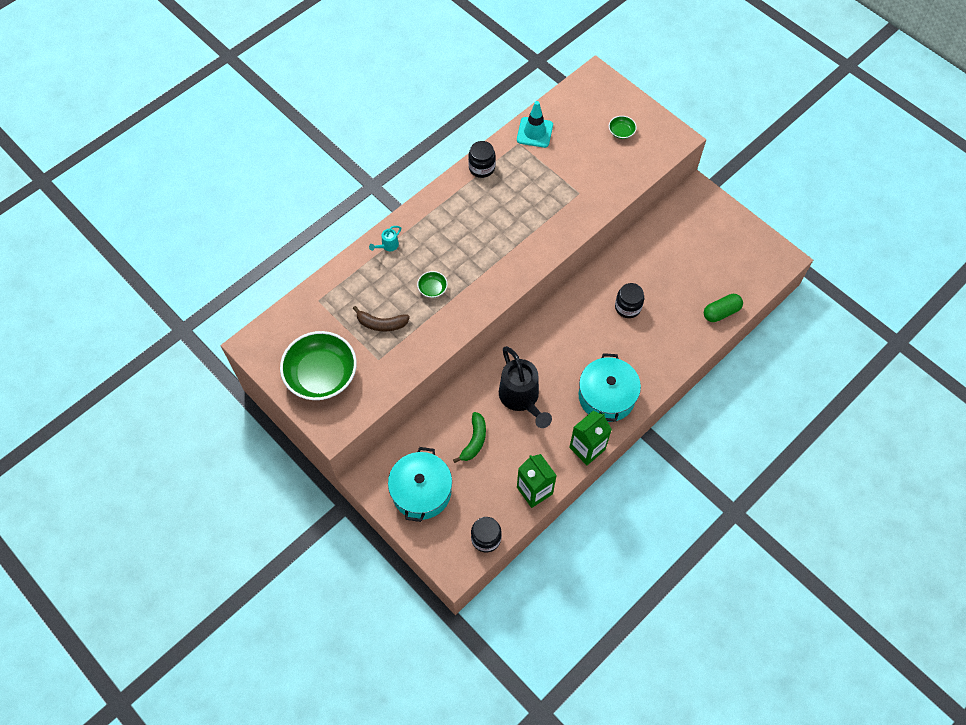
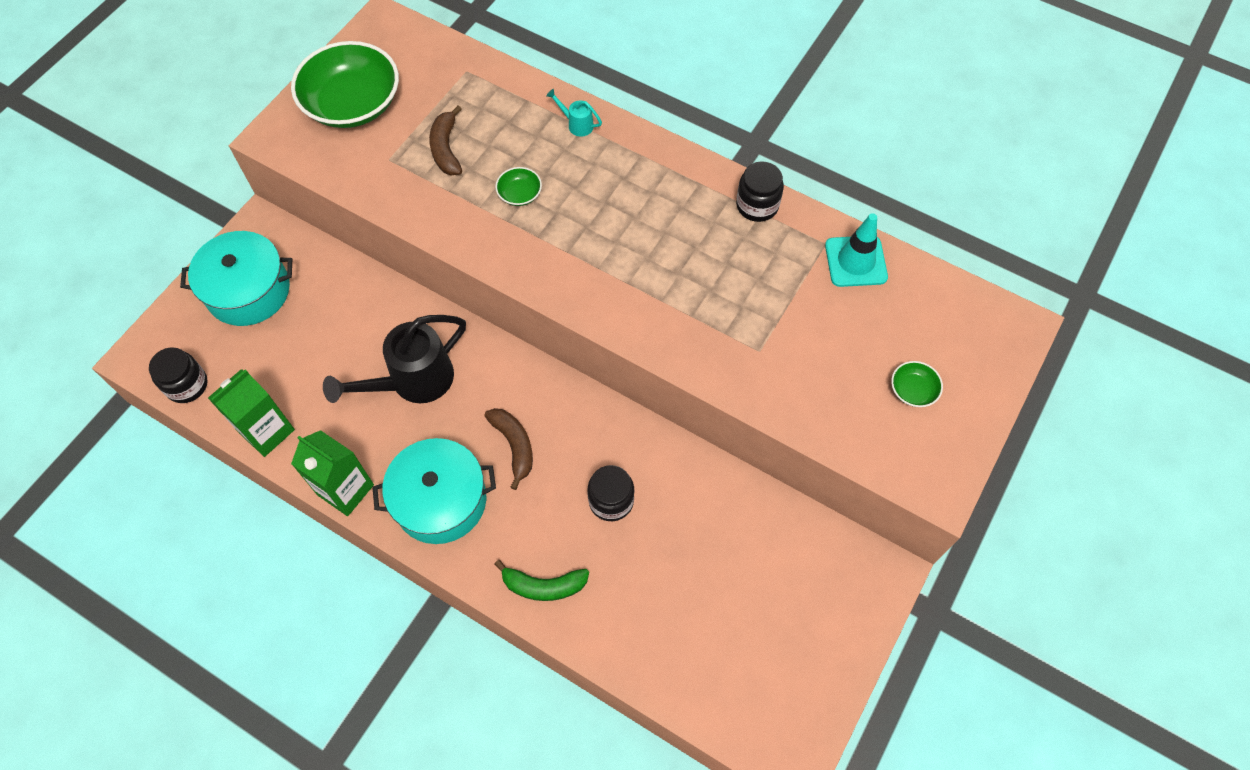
camera: 75 degrees right, 0 degrees up
green banana [453,412,486,463] -> green banana moved to [495,560,589,601]
green capsule [704,294,743,322] -> none
none -> brown banana [484,408,533,490]

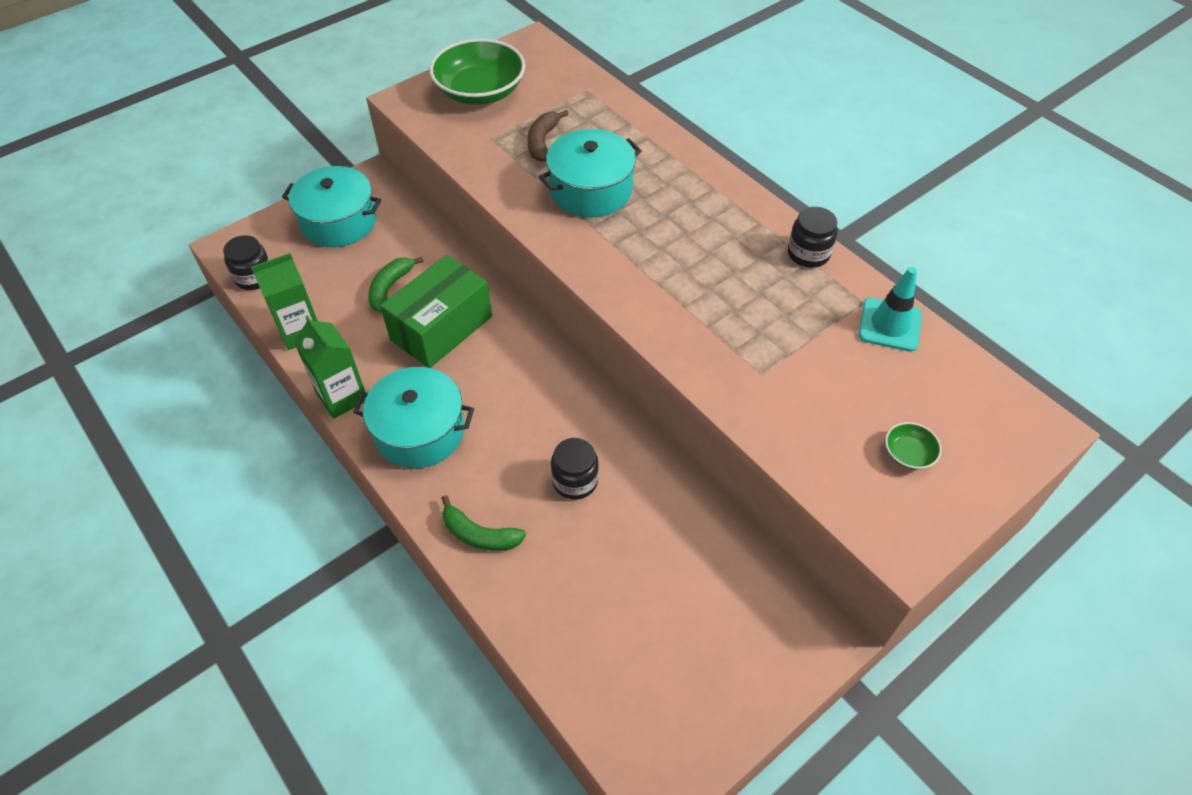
camera: 20 degrees right, 10 degrees down
black watering can [323,315,466,403] -> green box [380,255,492,368]
brown banana [484,408,533,490] -> none
green bowl [495,167,542,206] -> turquoise pot [539,129,642,217]
turquoise watering can [546,89,602,137] -> none
none -> green banana [368,257,423,312]

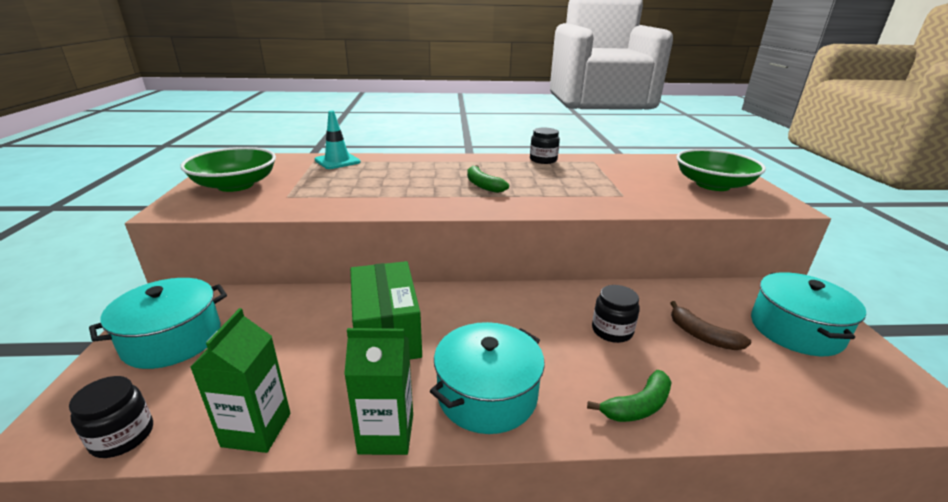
camera: 55 degrees left, 25 degrees down
green banana [368,257,423,312] -> green banana moved to [467,165,509,193]
brown banana [527,110,569,162] -> brown banana moved to [670,301,752,350]
turquoise pot [539,129,642,217] -> turquoise pot moved to [751,272,866,356]
turquoise traffic cone [858,267,922,352] -> turquoise traffic cone moved to [315,111,361,169]
green bowl [885,422,942,469] -> green bowl [676,149,766,191], size x2.38

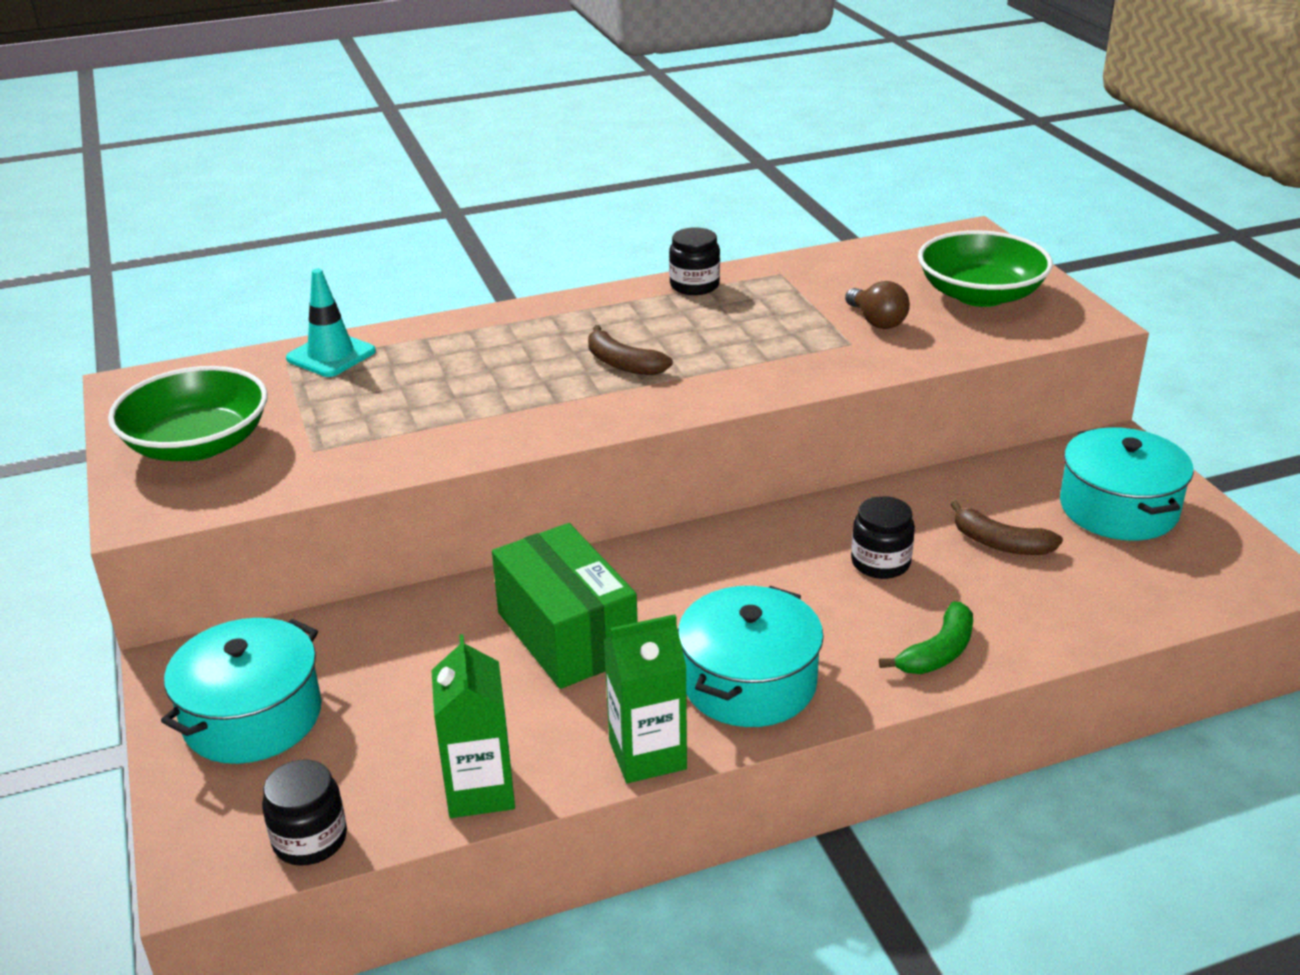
camera: 15 degrees left, 5 degrees up
green banana [467,165,509,193] -> brown banana [588,325,673,375]
none -> brown light bulb [845,281,910,329]

